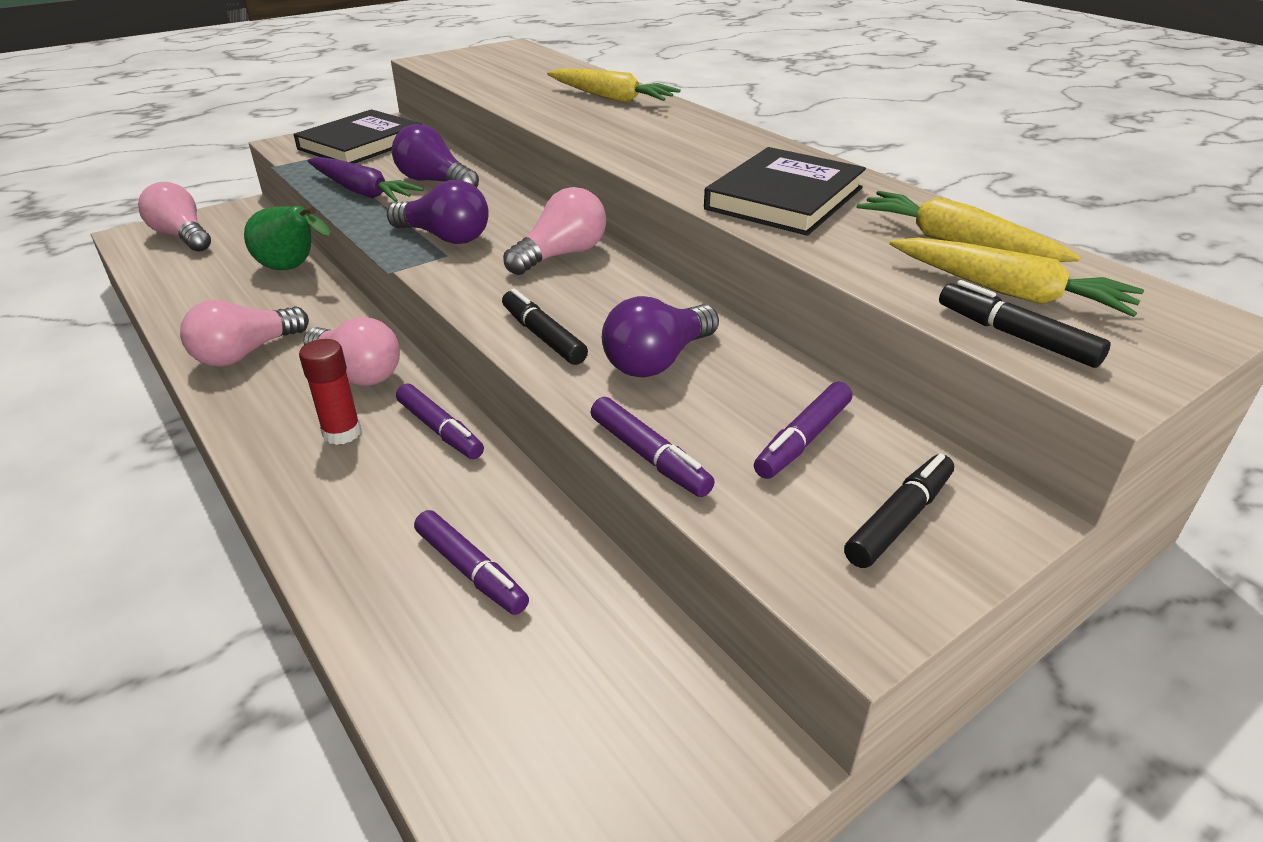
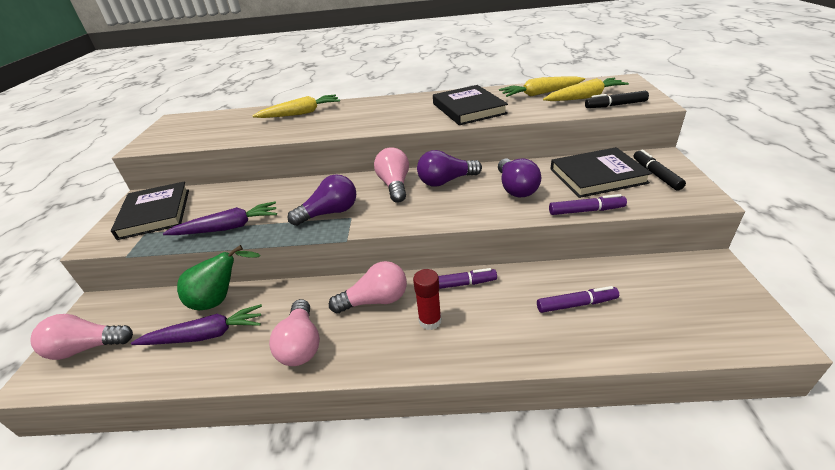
camera: 50 degrees left, 0 degrees up
purple light bulb [392,124,479,188] -> purple light bulb moved to [417,150,482,187]
black marker [502,289,588,365] -> none
purple marker [754,382,852,479] -> black book [550,147,652,198]
none -> purple carrot [131,304,262,345]

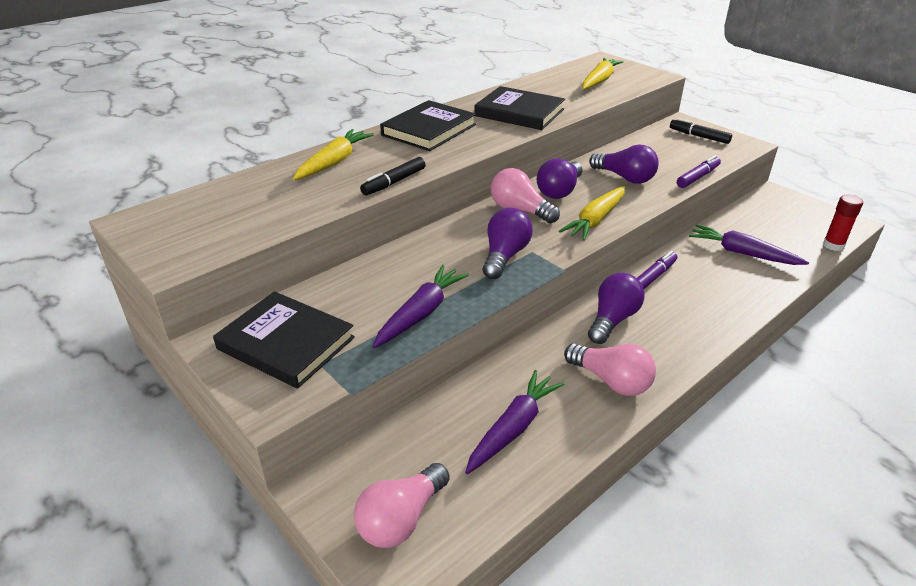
camera: 45 degrees left, 0 degrees up
green pear [177,245,261,310] -> none
pink light bulb [329,261,407,314] -> purple light bulb [588,273,645,344]
red glue stick [413,269,442,330] -> red glue stick moved to [823,195,863,251]
yellow carrot [499,77,585,97] -> yellow carrot moved to [559,186,625,241]
purple marker [537,286,619,313] -> purple carrot [689,224,809,265]
black book [550,147,652,198] -> black book moved to [380,100,476,151]
black marker [585,91,649,108] -> black marker moved to [360,157,426,195]

